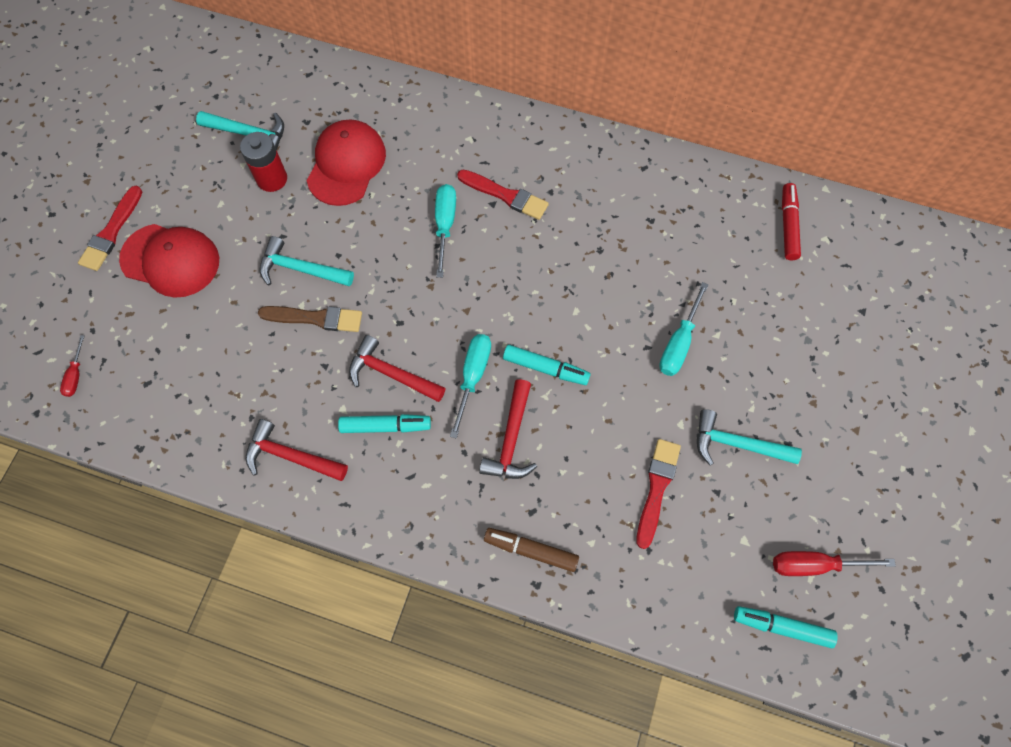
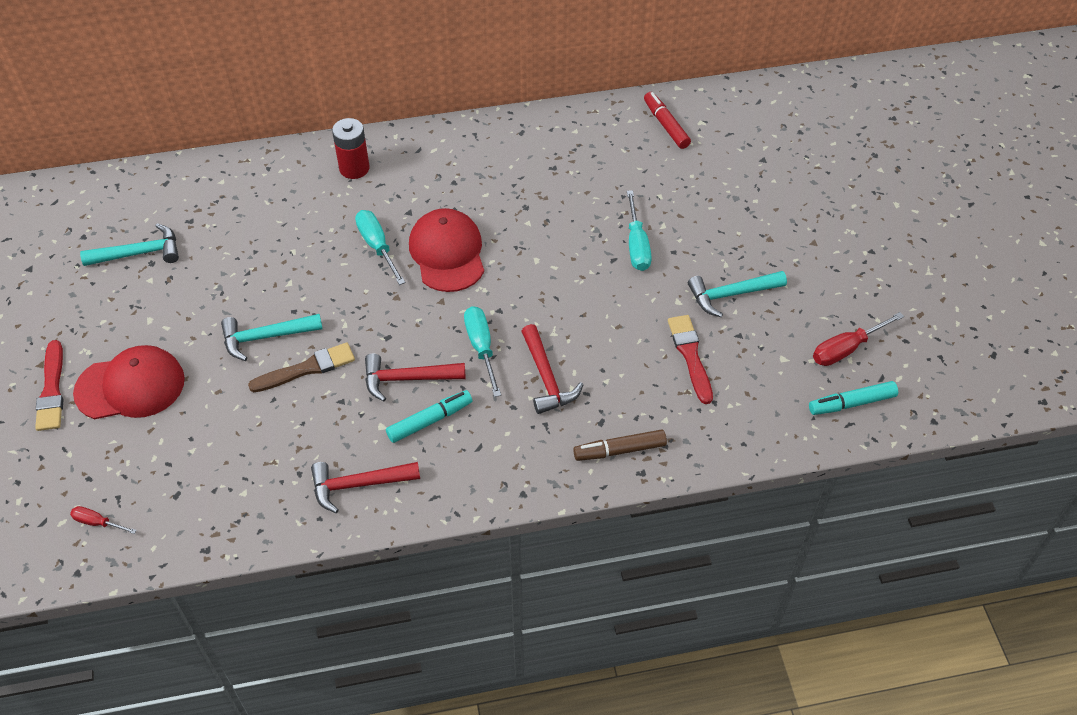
camera: 30 degrees left, 15 degrees down
red screwdriver [60,335,85,397] -> red screwdriver turned 135 degrees clockwise [70,506,137,534]
red battery [240,132,287,192] -> red battery moved to [332,118,370,179]
red cap [307,119,386,206] -> red cap moved to [409,208,484,292]
red brush [457,170,549,220] -> none
turquoise marker [503,345,591,385] -> none

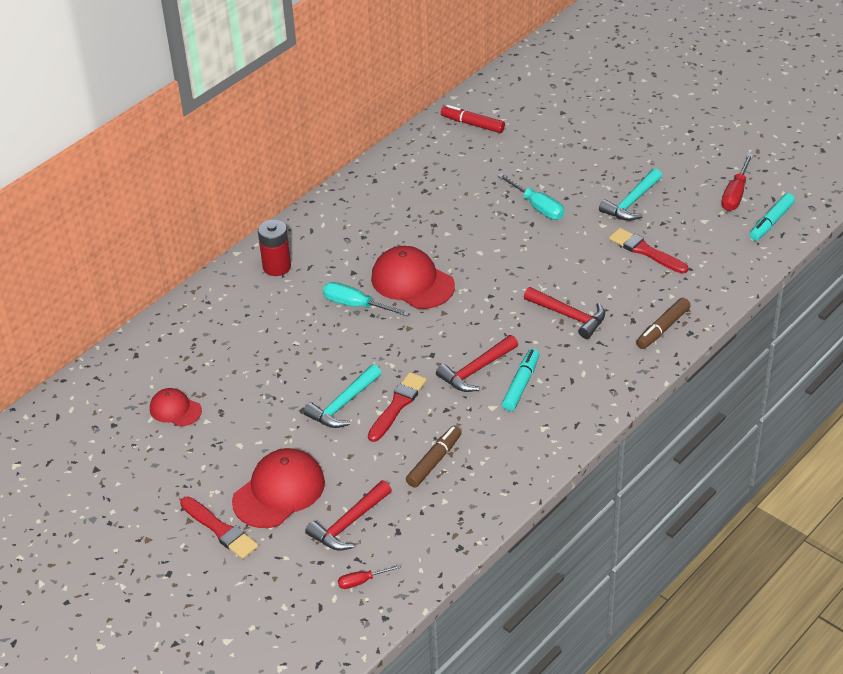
camera: 35 degrees left, 10 degrees down
turquoise hammer [80,223,179,266] -> red cap [150,388,202,427]
brown brush [248,343,355,392] -> red brush [368,372,427,442]
red hammer [311,462,420,513] -> red hammer moved to [305,480,392,551]
turquoise screwdriver [464,306,501,397] -> none
none -> brown marker [406,426,462,488]

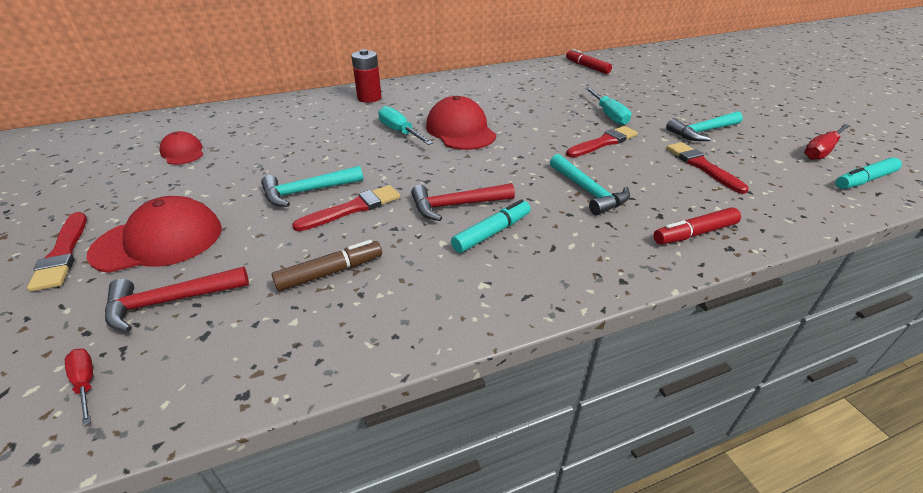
camera: 25 degrees right, 5 degrees down
red screwdriver [338,565,401,589] -> red screwdriver turned 45 degrees clockwise [65,349,93,426]
red hammer [524,287,605,339] -> turquoise hammer [550,154,630,215]
brown marker [636,298,690,349] -> red marker [653,207,741,244]
none -> red brush [566,126,638,157]

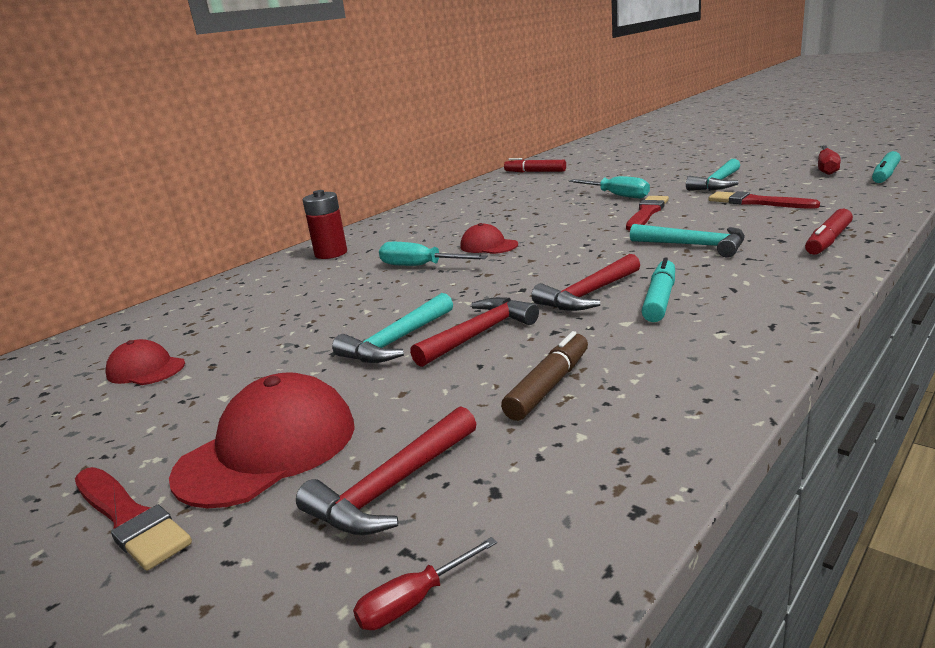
camera: 25 degrees left, 15 degrees down
red screwdriver [65,349,93,426] -> red screwdriver turned 60 degrees counterclockwise [353,537,497,630]
red brush [292,185,400,231] -> red hammer [410,297,539,367]
red cap [426,96,497,150] -> red cap [460,223,518,254], size x0.57

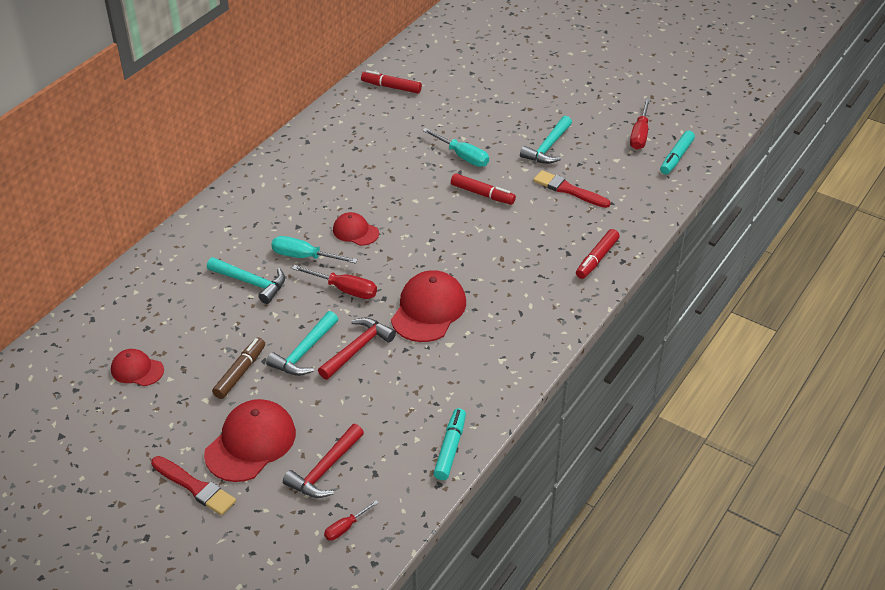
camera: 10 degrees left, 20 degrees up
red battery [303,190,347,259] -> none
brown marker [501,331,588,421] -> brown marker moved to [212,337,265,399]
red hammer [531,254,640,311] -> red cap [391,270,466,342]
red brush [626,196,669,231] -> red marker [451,173,516,204]
turquoise hammer [630,224,745,257] -> turquoise hammer moved to [207,257,285,304]
turquoise marker [642,257,675,322] -> turquoise marker moved to [434,408,466,480]
none -> red screwdriver [292,265,377,299]

